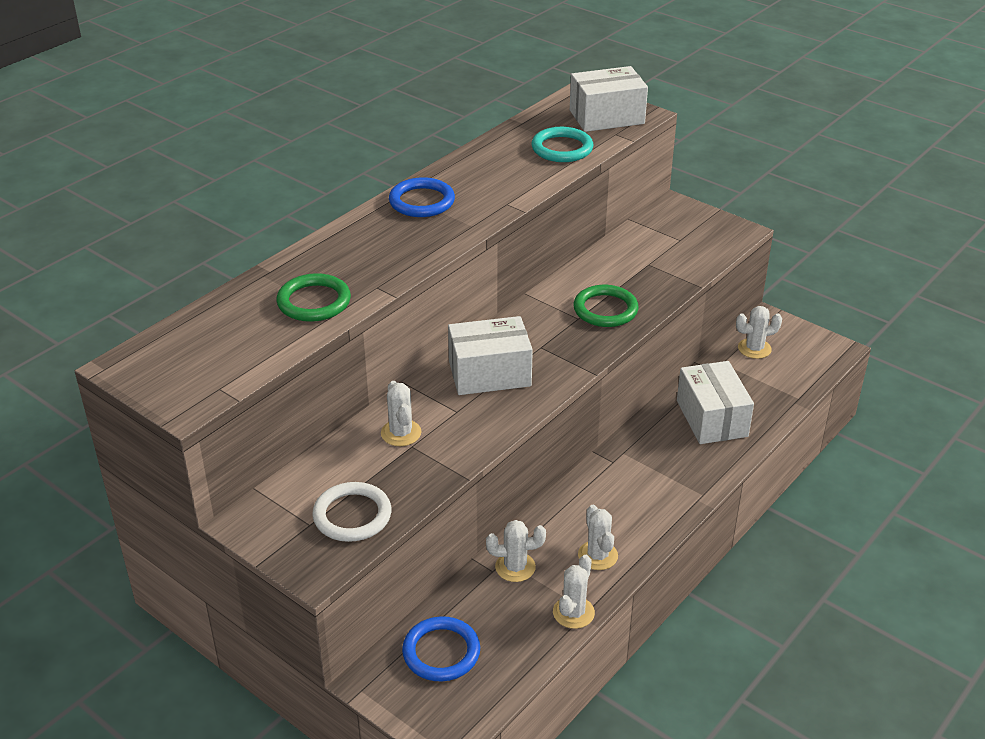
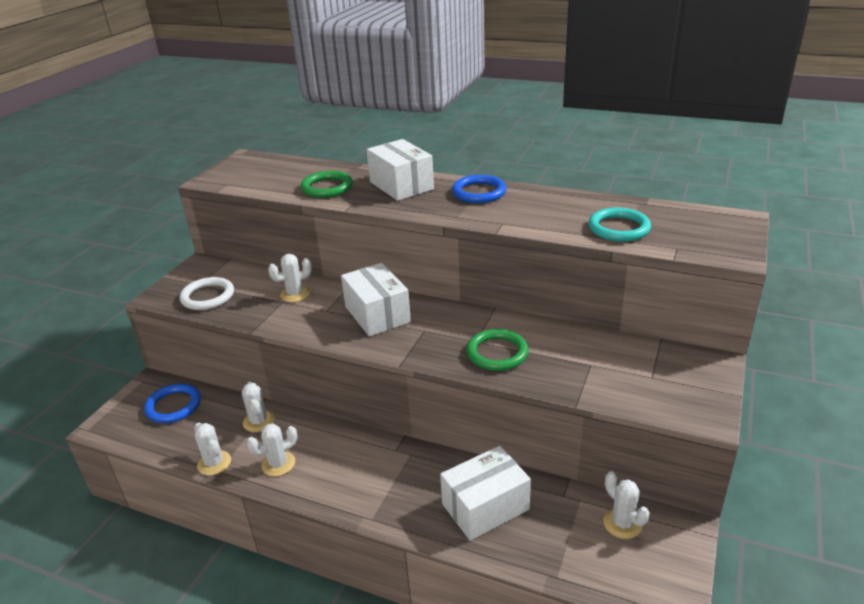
camera: 75 degrees right, 5 degrees down
white cactus [553,555,595,629] -> white cactus turned 45 degrees clockwise [194,423,231,475]
white box [570,66,648,132] -> white box moved to [367,139,434,201]

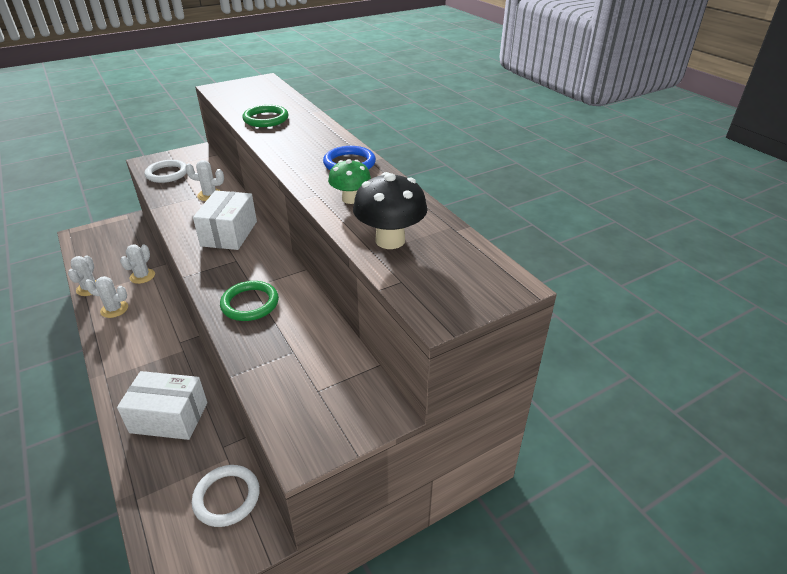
camera: 35 degrees right, 5 degrees up
blue ring [144,383,201,423] -> none
white box [367,139,434,201] -> none
turquoise ring [588,207,651,242] -> black mushroom [353,172,428,249]
white cactus [603,471,650,539] -> white ring [192,465,260,527]
none -> green mushroom [328,159,371,204]

